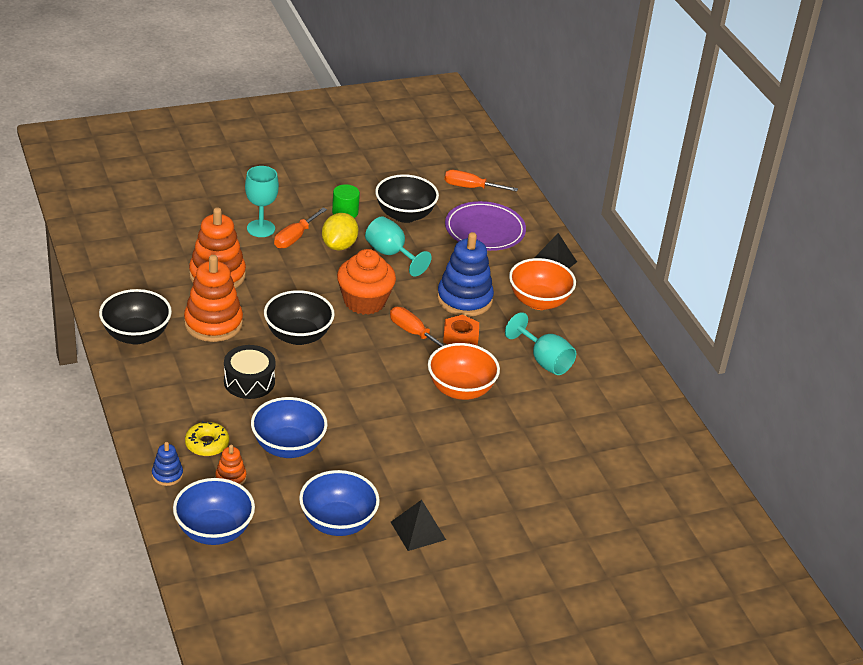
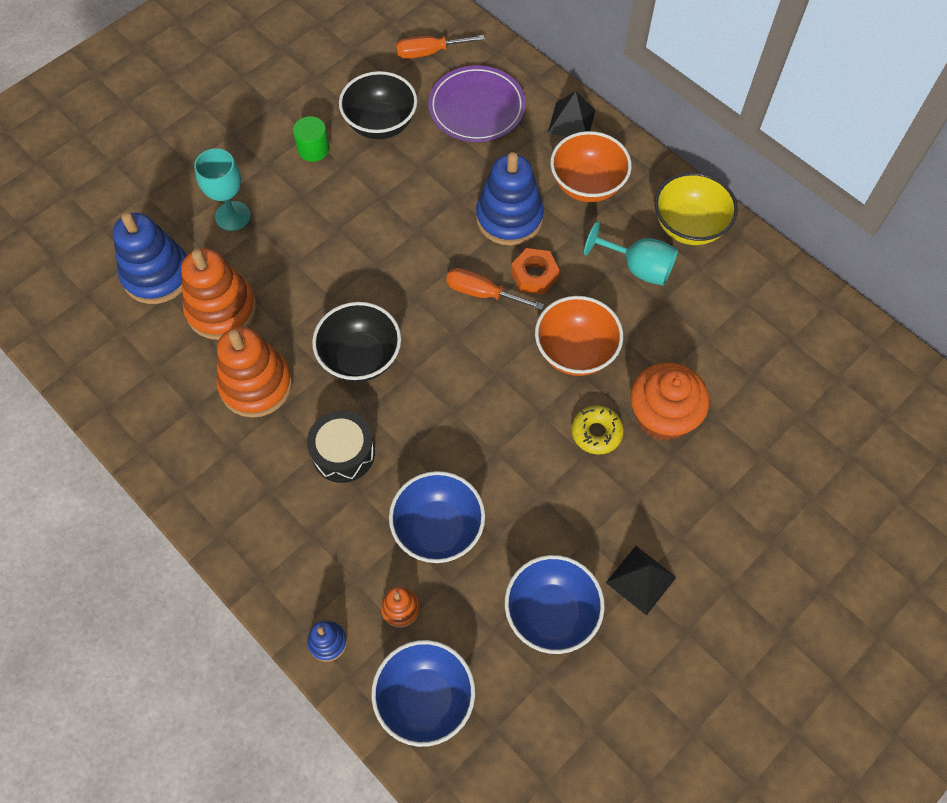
camera: 20 degrees left, 25 degrees up
black bowl [99,289,172,345] -> none
yellow donut [185,421,229,456] -> yellow donut moved to [572,406,624,455]
orange screwdriver [274,208,327,249] -> none
yellow lemon [322,213,358,251] -> none
orange cupcake [337,249,396,315] -> orange cupcake moved to [630,363,709,441]
turquoise goblet [365,216,432,277] -> none
none -> blue stacking toy [113,212,187,304]
none -> yellow bowl [655,172,738,245]

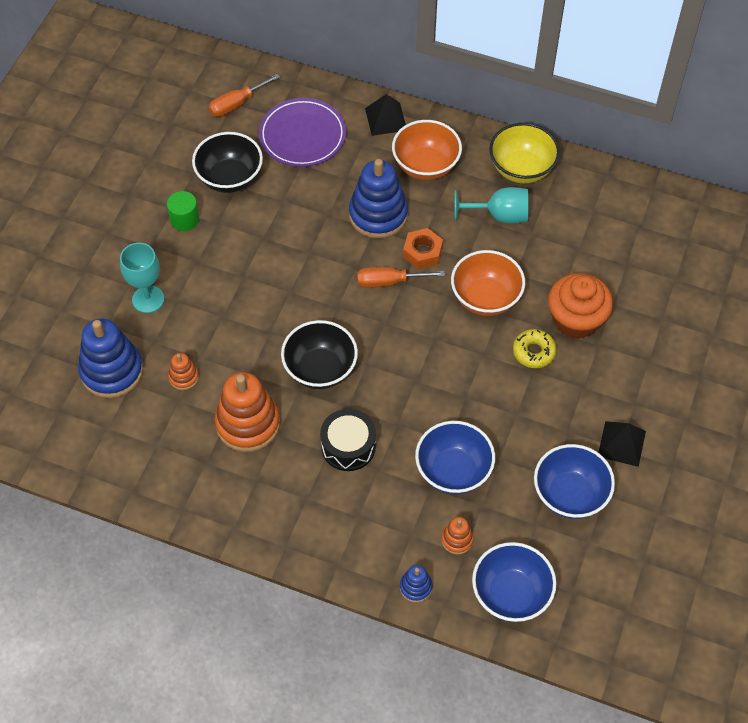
camera: 25 degrees left, 5 degrees down
orange stacking toy [181,248,256,340] -> orange stacking toy [168,353,199,390], size x0.48

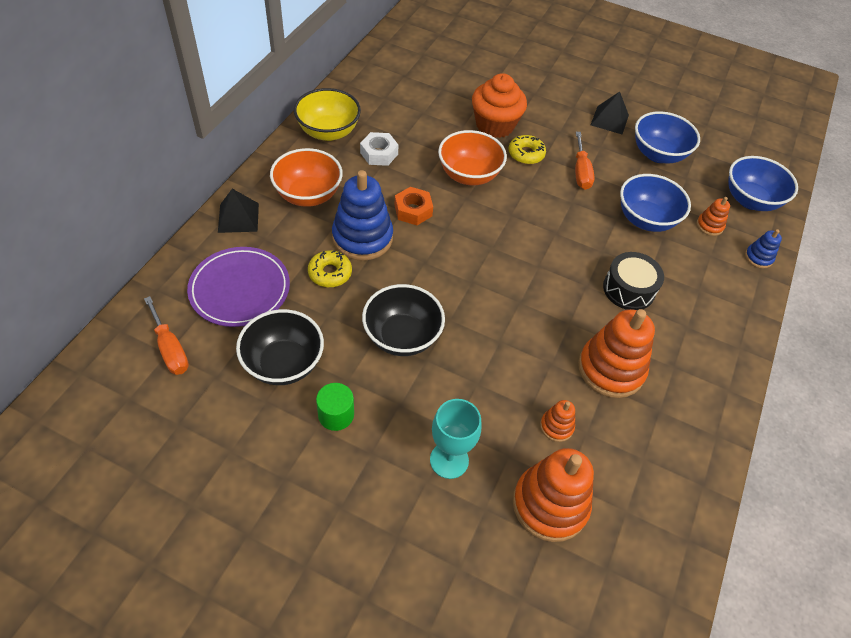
camera: 90 degrees left, 5 degrees down
blue stacking toy [78,319,143,398] -> orange stacking toy [513,448,594,542]
black bowl [281,320,358,389] -> black bowl moved to [362,284,445,356]
orange screwdriver [357,267,445,288] -> orange screwdriver moved to [575,132,595,190]
turquoise goblet [455,187,529,224] -> white nut [360,132,399,166]
none -> yellow donut [308,250,352,287]

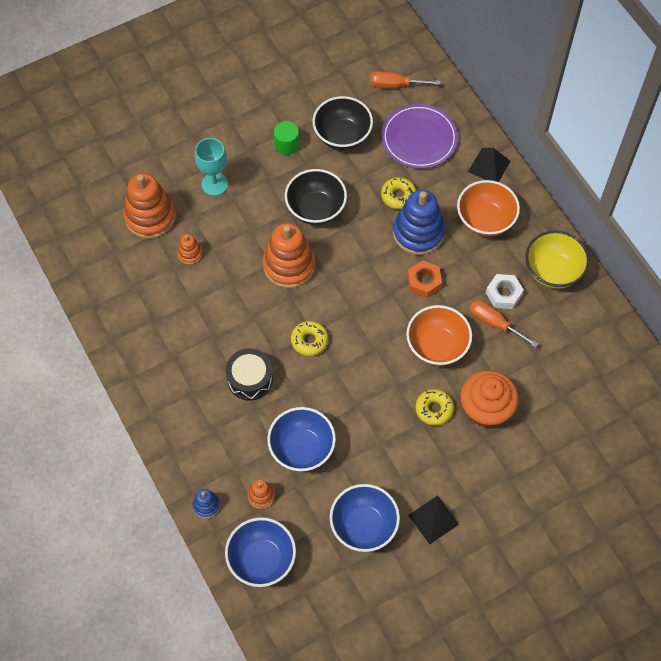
camera: 130 degrees right, 10 degrees up
orange screwdriver [575,132,595,190] -> orange screwdriver moved to [470,300,539,348]
orange stacking toy [578,309,655,398] -> orange stacking toy moved to [263,223,315,288]
none -> yellow donut [291,321,328,356]

